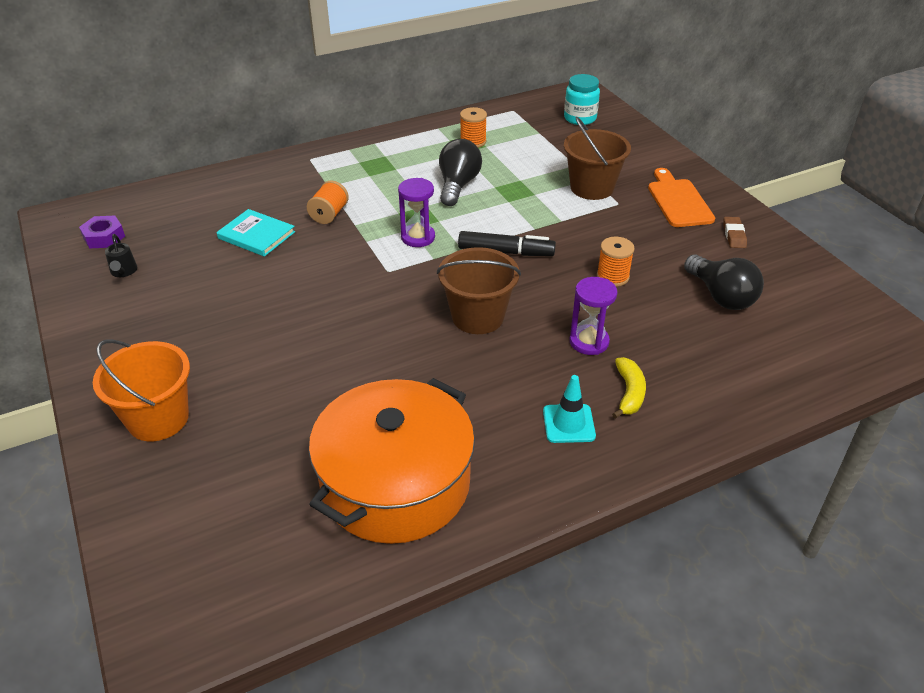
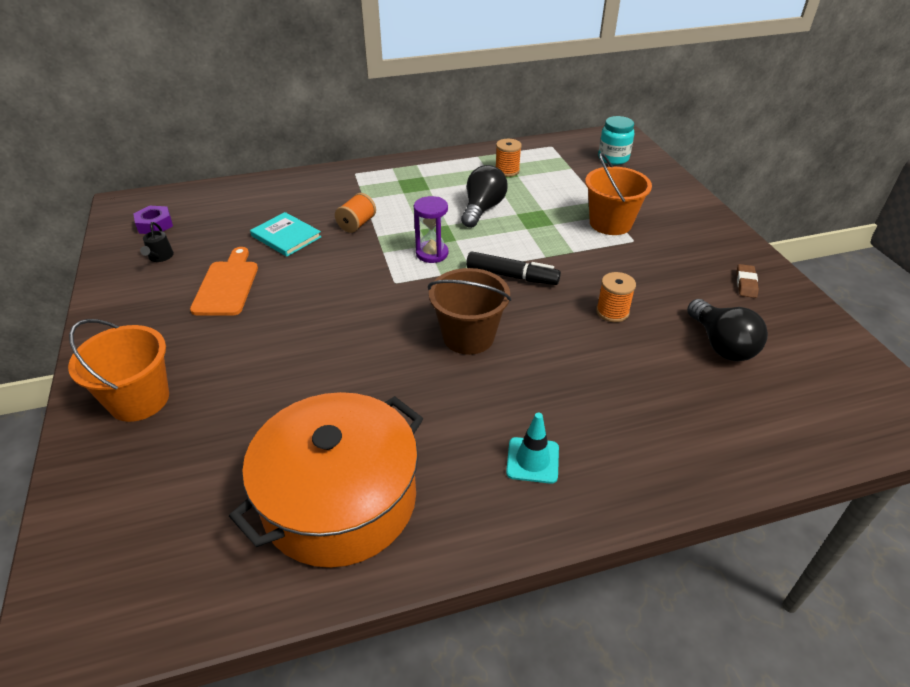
camera: 10 degrees right, 0 degrees up
brown bucket [564,117,631,200] -> orange bucket [585,153,652,235]
purple hourglass [570,277,617,355] -> none
yellow banana [612,357,646,419] -> none
orange cutting board [648,168,715,227] -> orange cutting board moved to [190,247,258,316]

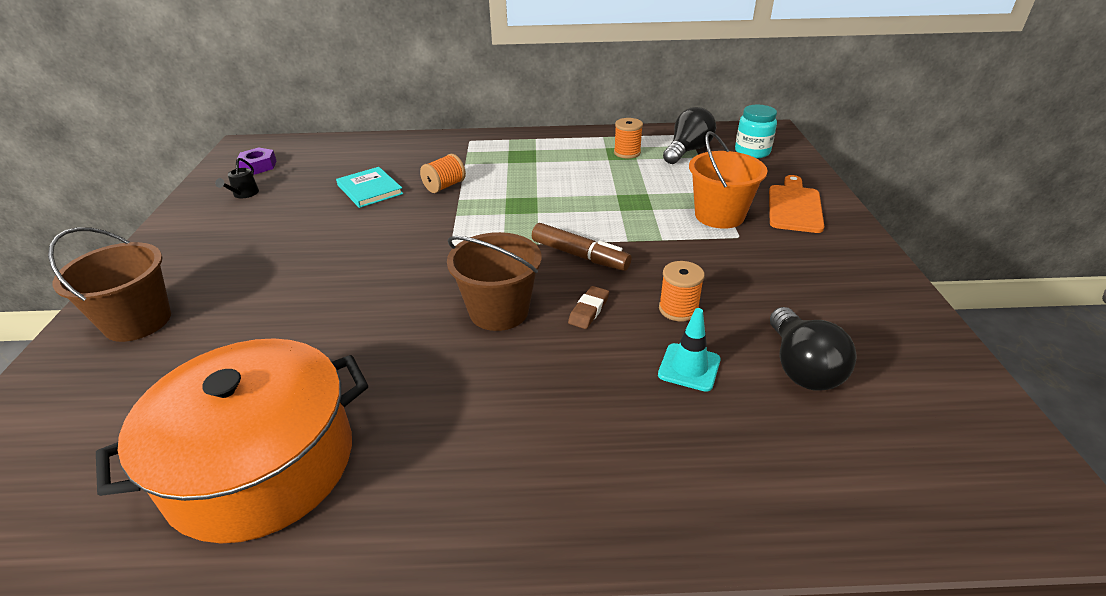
camera: 15 degrees right, 5 degrees down
orange bucket [68,319,169,422] -> brown bucket [48,227,171,342]
orange cutting board [190,247,258,316] -> orange cutting board moved to [769,175,825,233]
purple hourglass [414,196,448,263] -> none
black light bulb [461,165,508,228] -> black light bulb moved to [663,107,716,164]
black marker [466,251,561,285] -> brown marker [532,223,632,271]
turquoise traffic cone [506,413,559,484] -> turquoise traffic cone moved to [658,308,721,392]
brown eraser [737,264,759,298] -> brown eraser moved to [568,286,609,329]

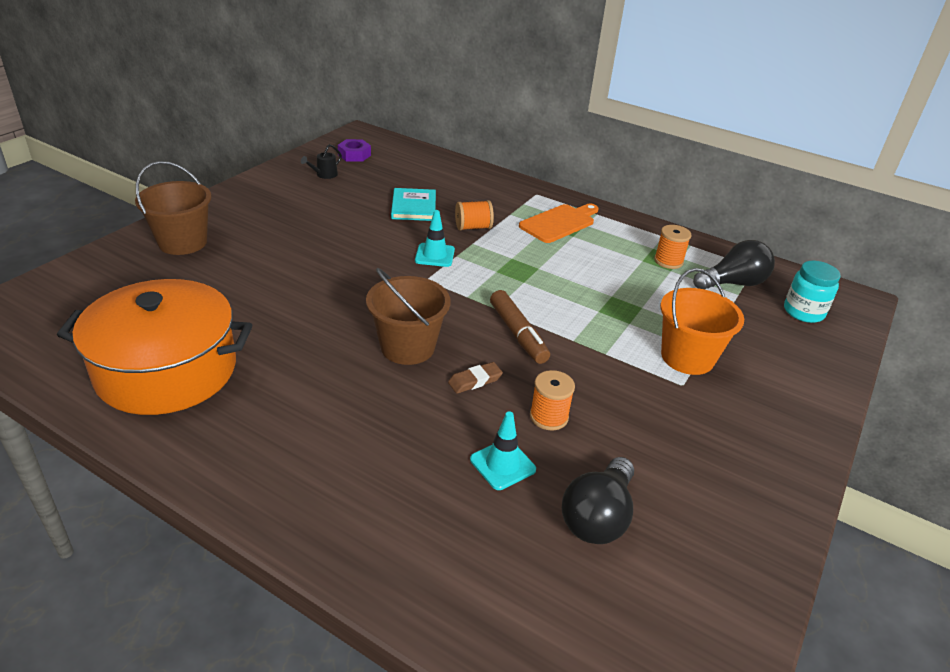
camera: 30 degrees right, 0 degrees up
orange cutting board [769,175,825,233] -> orange cutting board moved to [519,204,599,243]
none -> turquoise traffic cone [415,210,455,267]

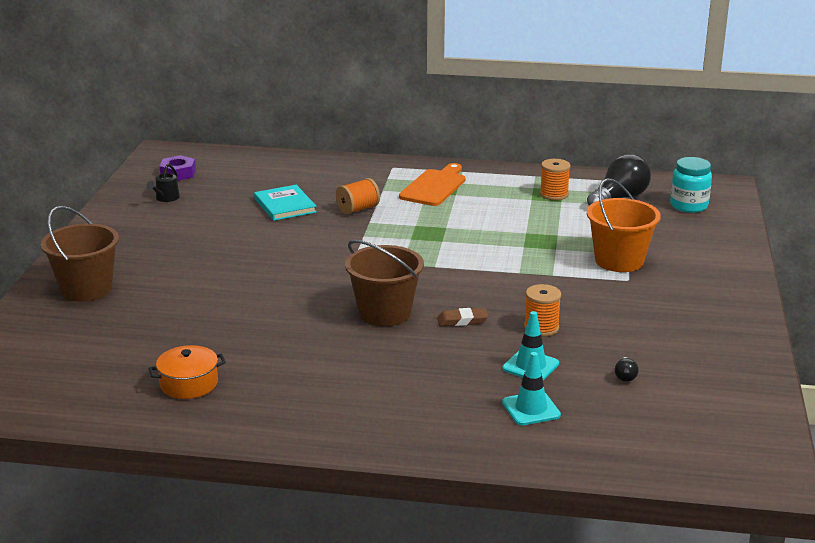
camera: 20 degrees left, 10 degrees down
orange pot [57,279,252,415] -> orange pot [148,345,226,399], size x0.43
turquoise traffic cone [415,210,455,267] -> turquoise traffic cone moved to [502,352,561,425]
brown eraser [448,362,503,394] -> brown eraser turned 45 degrees clockwise [437,308,488,326]
brown marker [490,290,550,364] -> none
black light bulb [562,457,634,544] -> black light bulb [615,357,639,382], size x0.41

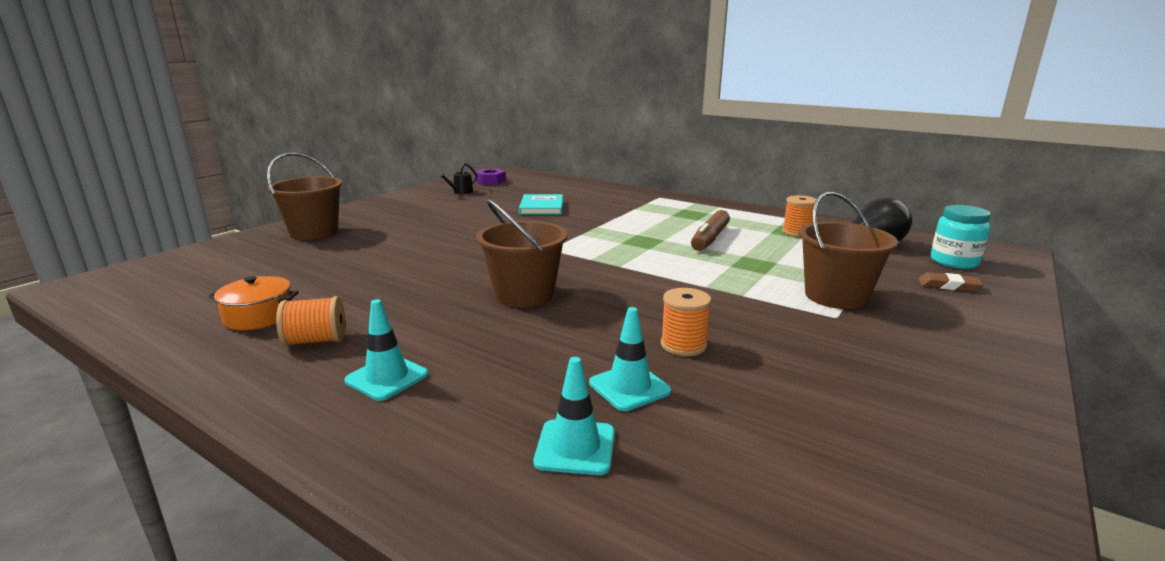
camera: 25 degrees right, 5 degrees down
orange spool [336,178,380,215] -> orange spool moved to [276,296,345,346]
orange cutting board [399,163,465,206] -> none
brown eraser [437,308,488,326] -> brown eraser moved to [918,272,983,292]
orange bucket [587,178,661,272] -> brown bucket [799,192,898,309]
black light bulb [615,357,639,382] -> none
none -> turquoise traffic cone [344,299,428,401]
none -> brown marker [691,210,730,251]

